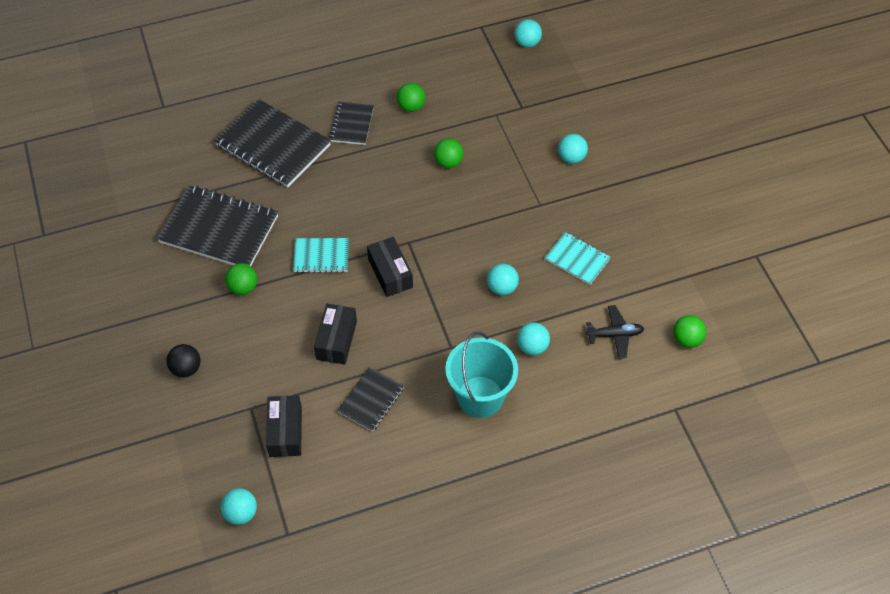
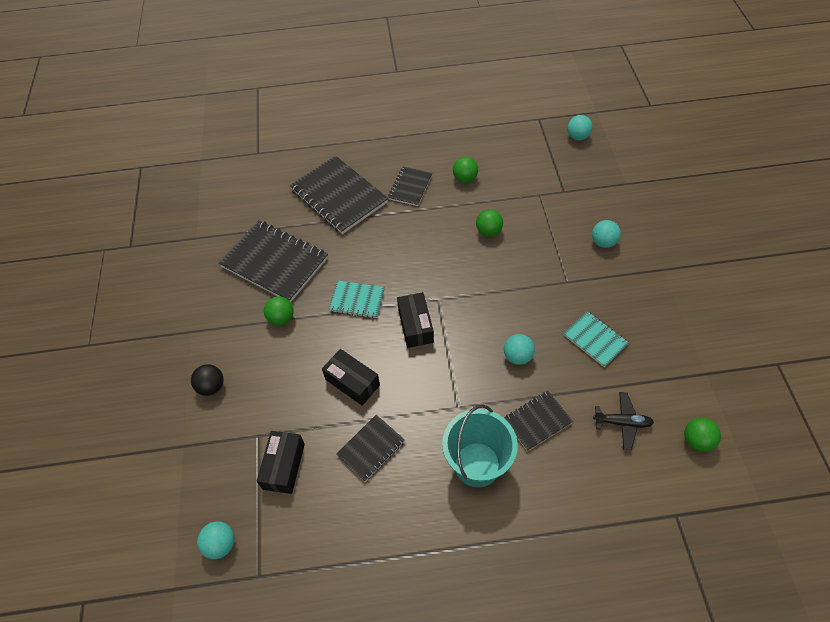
camera: 15 degrees right, 0 degrees up
black box [314,304,357,364] -> black box turned 75 degrees counterclockwise [322,349,380,406]
turquoise ball [517,323,550,355] -> black notebook [504,391,573,451]

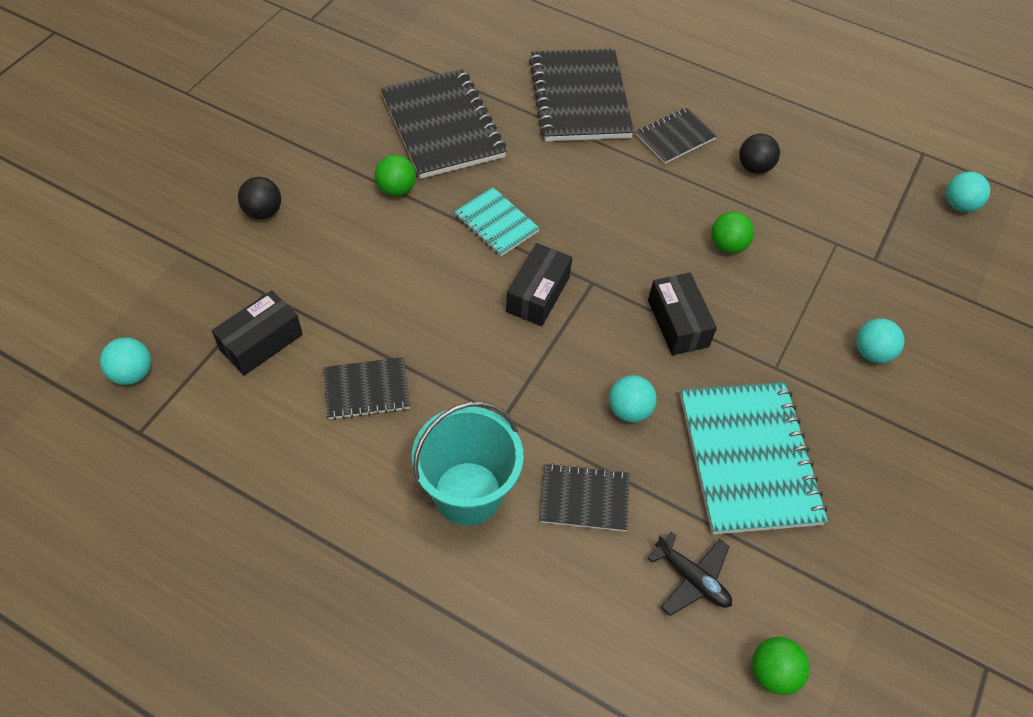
camera: 30 degrees right, 0 degrees up
black box [322,349,380,406] -> black box moved to [648,273,717,355]
green ball [453,157,478,183] -> black ball [739,134,780,174]
turquoise notebook [563,311,629,367] -> turquoise notebook [680,382,828,535], size x1.87

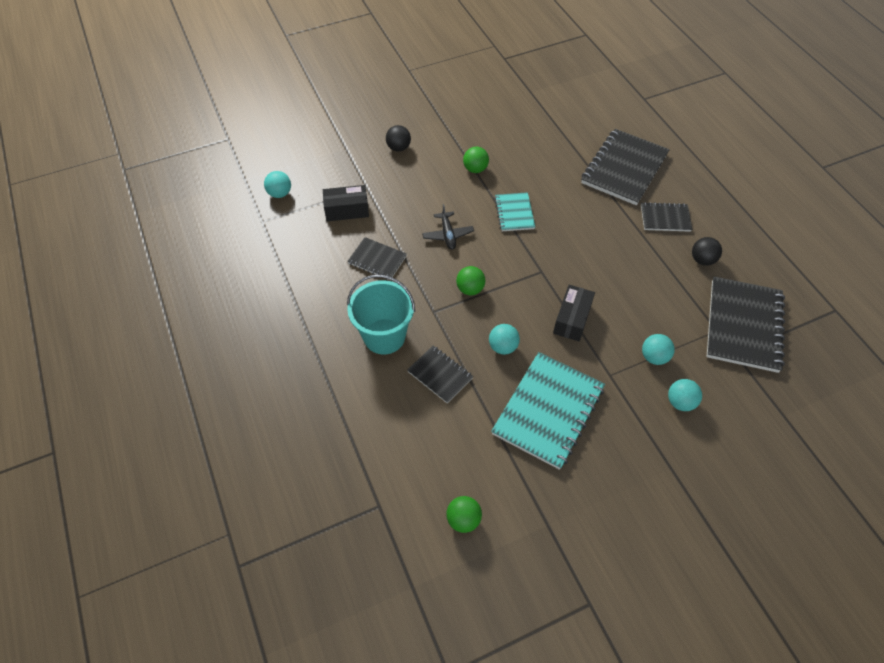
camera: 40 degrees right, 0 degrees up
black notebook [380,69,507,179] -> black notebook moved to [707,277,785,373]
black box [506,243,572,326] -> none
black plane [647,532,732,616] -> black plane moved to [422,204,474,250]
green ball [711,212,754,254] -> green ball moved to [456,266,486,295]
turquoise ball [946,172,990,212] -> turquoise ball moved to [642,334,675,365]

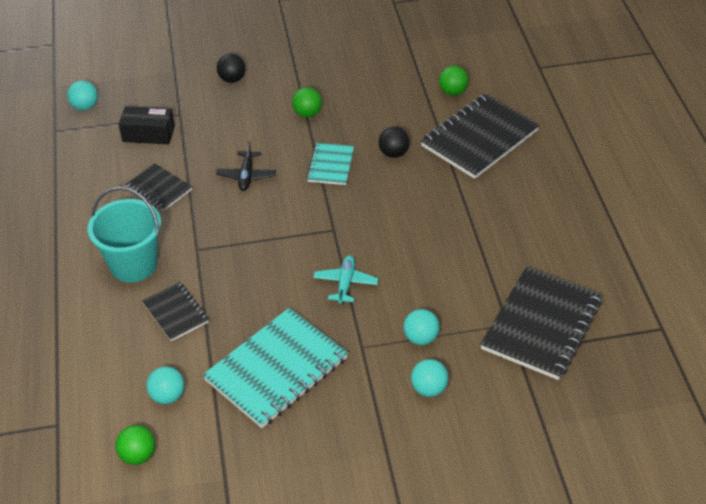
camera: 15 degrees right, 10 degrees down
green ball [456,266,486,295] -> green ball moved to [439,66,469,95]
turquoise ball [489,324,520,355] -> turquoise ball moved to [146,366,184,404]
black box [553,285,595,341] -> turquoise plane [313,256,379,304]
black notebook [641,202,692,232] -> none
black ball [692,237,722,266] -> black ball moved to [378,127,410,158]

